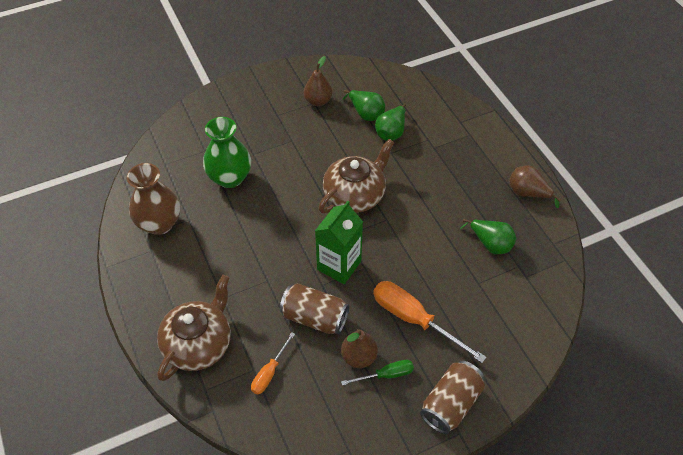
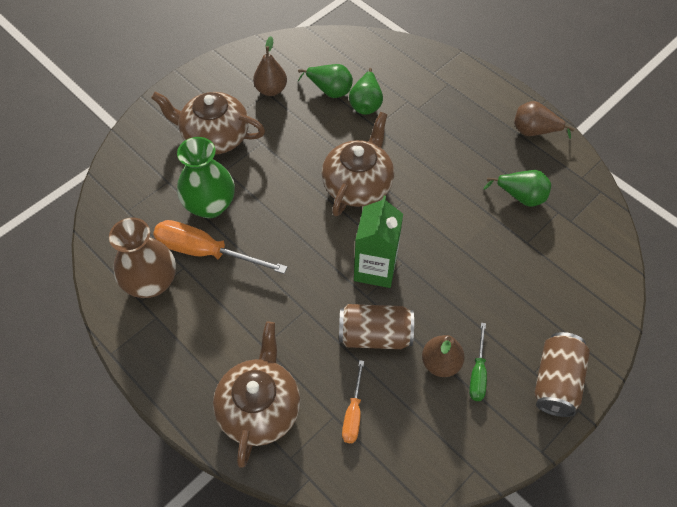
camera: 20 degrees left, 5 degrees up
green screwdriver [341,360,414,386] -> green screwdriver turned 135 degrees clockwise [469,323,487,401]
orange screwdriver [373,281,487,363] -> orange screwdriver moved to [153,220,287,274]
none -> brown teapot [151,92,265,155]

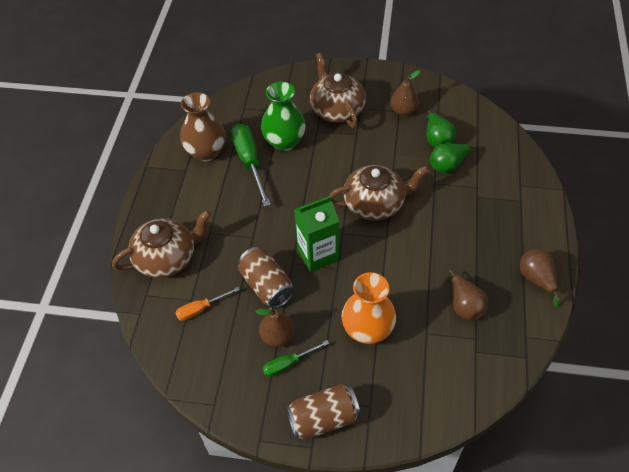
camera: 55 degrees right, 5 degrees down
orange screwdriver [153,220,287,274] -> green screwdriver [231,123,271,207]
green pear [483,170,551,207] -> brown pear [446,270,488,320]
none -> orange vase [342,272,396,344]

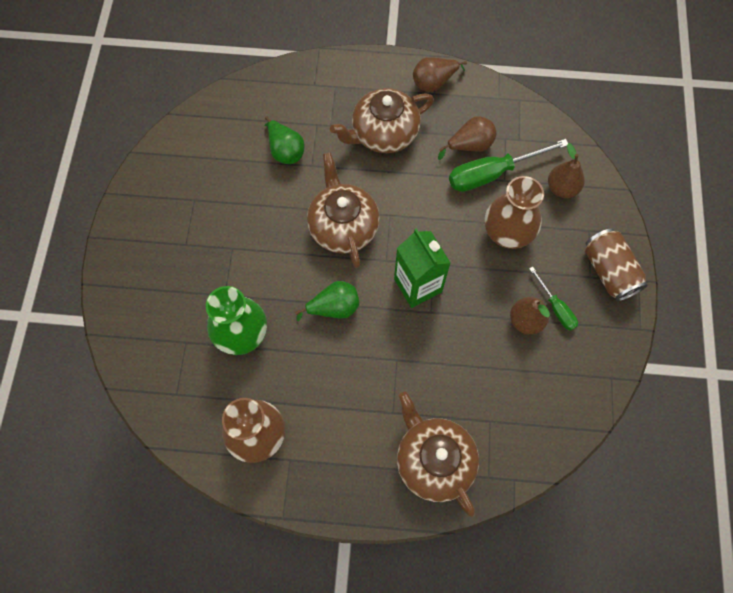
camera: 95 degrees left, 15 degrees up
orange screwdriver [175,287,240,321] -> none
green screwdriver [231,123,271,207] -> green screwdriver moved to [449,139,568,192]
brown can [238,247,295,309] -> none
brown teapot [310,53,366,128] -> brown teapot moved to [330,88,434,153]
orange vase [342,272,396,344] -> brown vase [485,176,544,249]
brown pear [390,70,420,116] -> brown pear moved to [548,143,585,198]
green pear [425,110,456,147] -> green pear moved to [295,281,359,321]

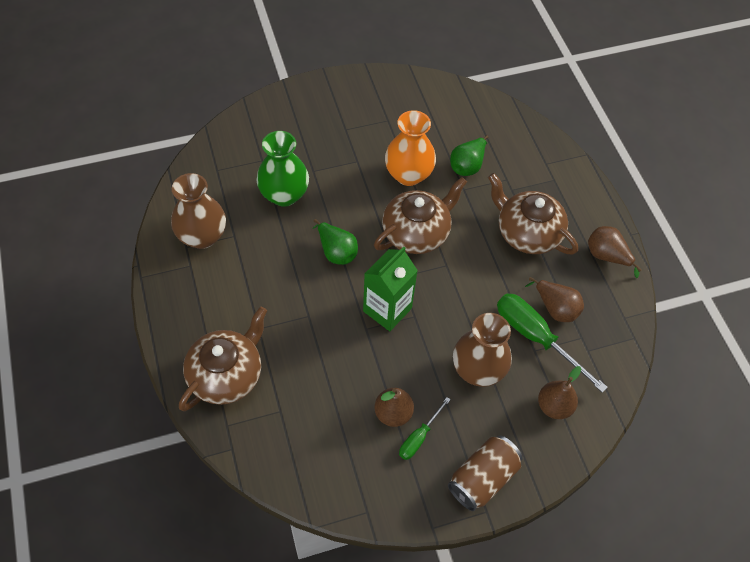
camera: 65 degrees right, 10 degrees down
none -> orange vase [385,110,436,186]

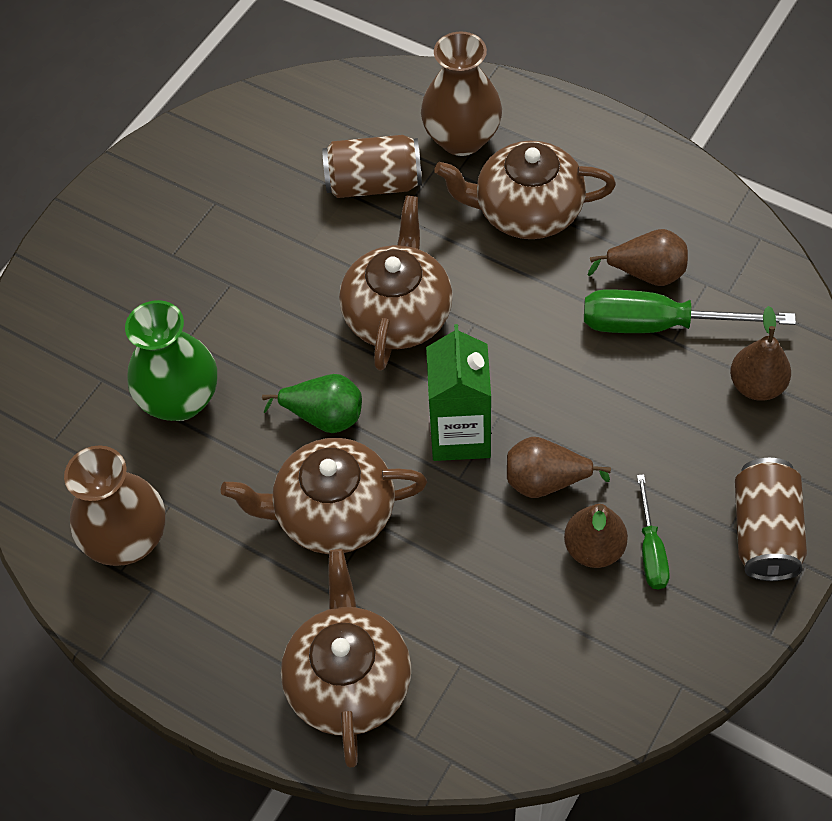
camera: 35 degrees left, 0 degrees up
orange vase [385,110,436,186] -> none
green pear [450,135,488,176] -> brown can [322,135,422,198]
brown vase [453,313,512,387] -> brown vase moved to [421,32,502,156]
brown pear [588,226,642,278] -> brown pear moved to [507,437,611,498]
none -> brown teapot [221,438,427,554]

